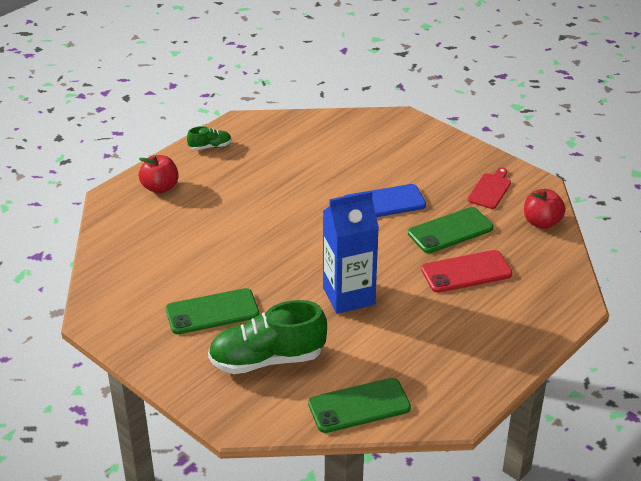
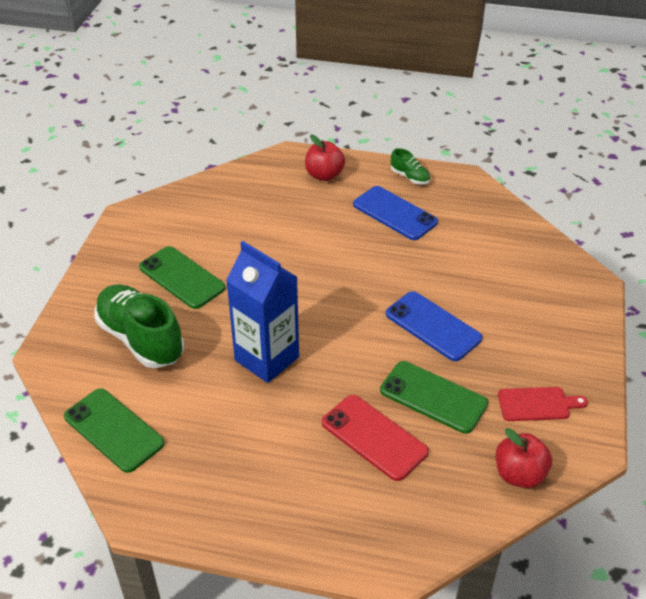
camera: 60 degrees right, 5 degrees up
none -> blue phone [353,186,438,240]

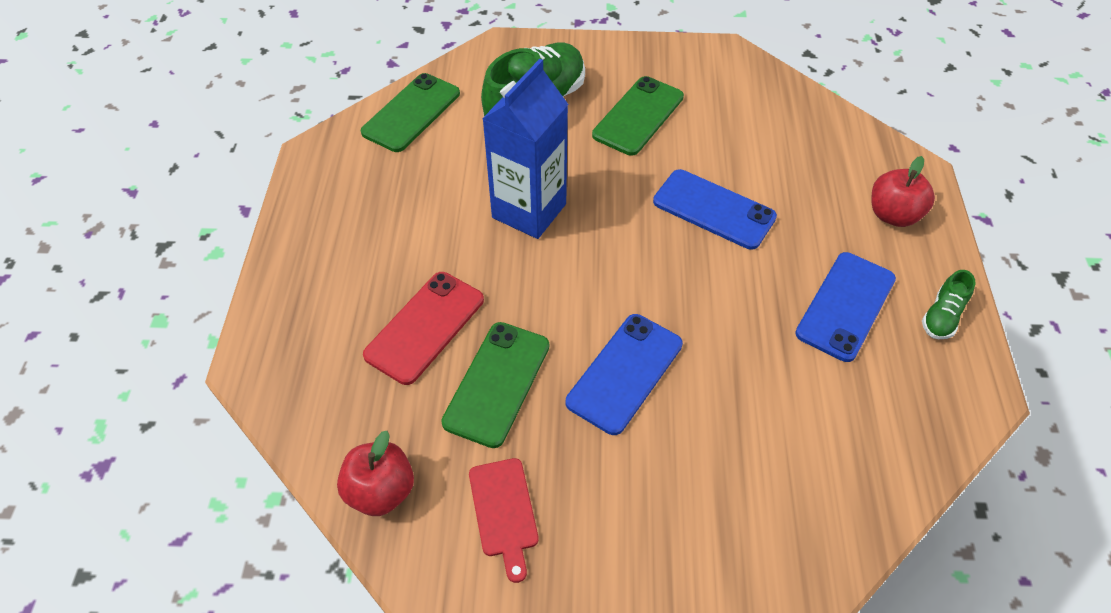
camera: 80 degrees right, 10 degrees up
none -> blue phone [653,169,777,250]

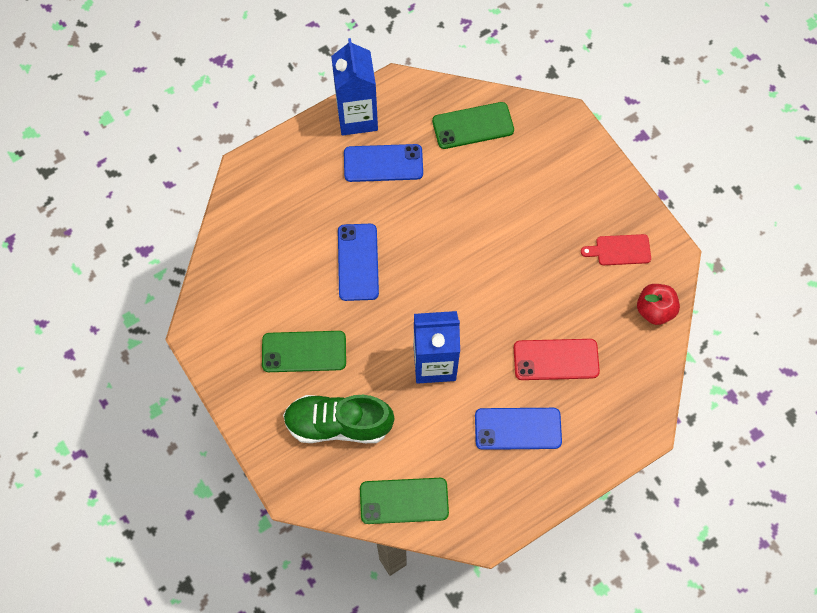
camera: 125 degrees left, 15 degrees up
green phone [441,322,549,448] -> green phone moved to [432,102,514,149]
red cutting board [469,458,539,583] -> red cutting board turned 135 degrees counterclockwise [581,234,651,265]
blue phone [566,314,683,435] -> blue phone moved to [475,408,562,450]
red apple [871,156,935,227] -> none
green shoe [922,270,975,339] -> blue carton [331,38,378,135]

